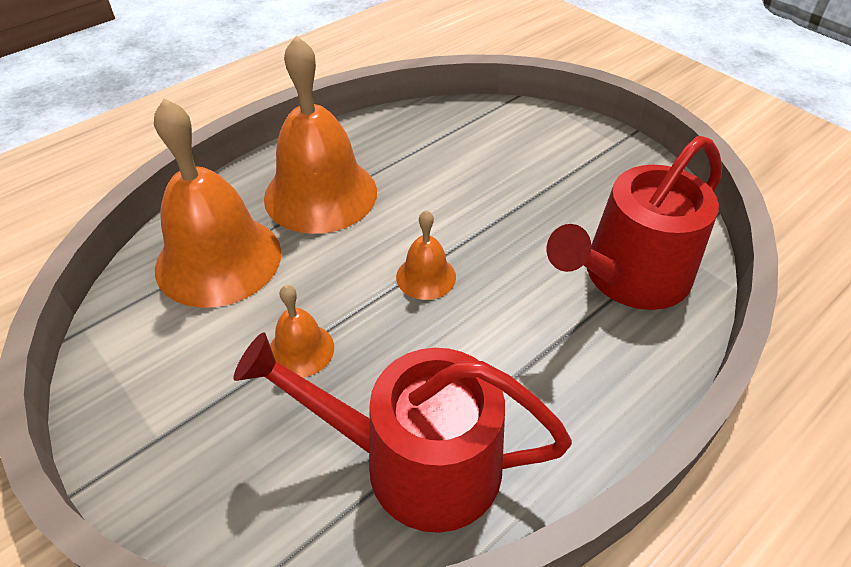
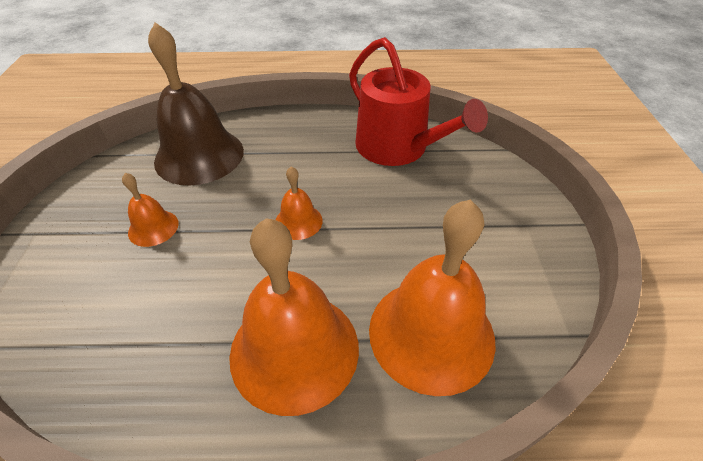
camera: 140 degrees left, 0 degrees up
orange bell [270,285,334,377] -> orange bell moved to [122,173,179,247]
red watering can [547,136,722,310] -> brown bell [148,22,244,185]

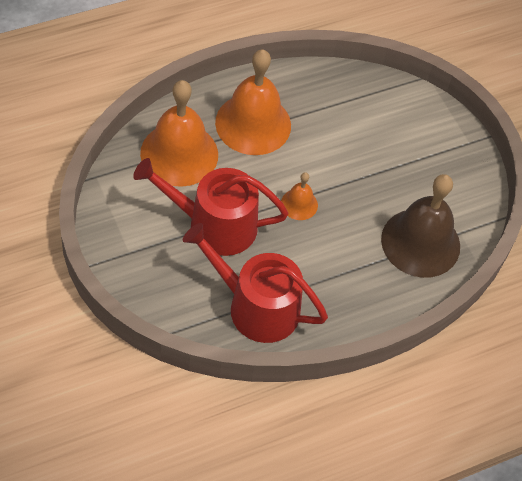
camera: 150 degrees right, 10 degrees up
orange bell [122,173,179,247] -> none
none -> red watering can [133,158,288,256]

